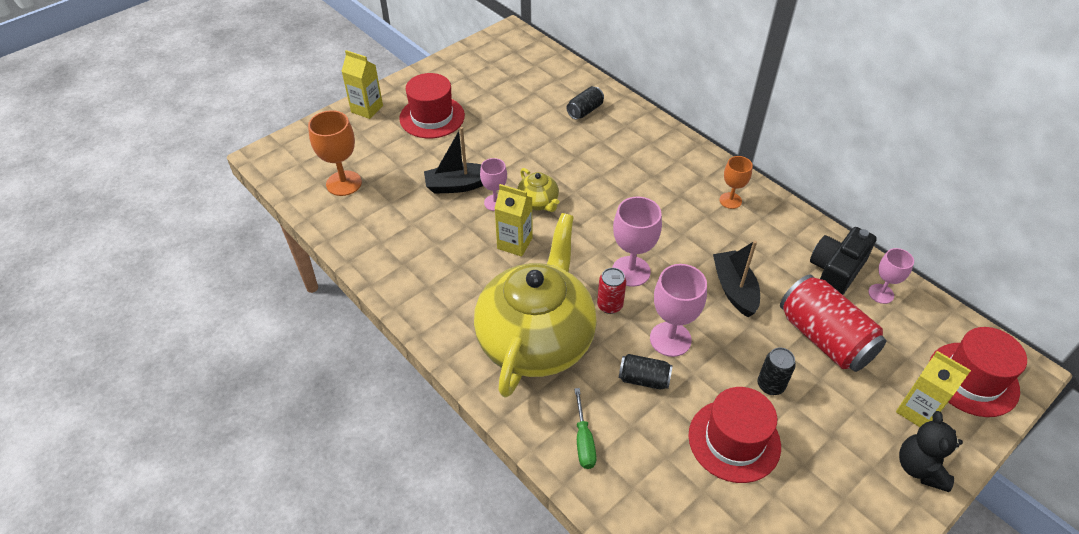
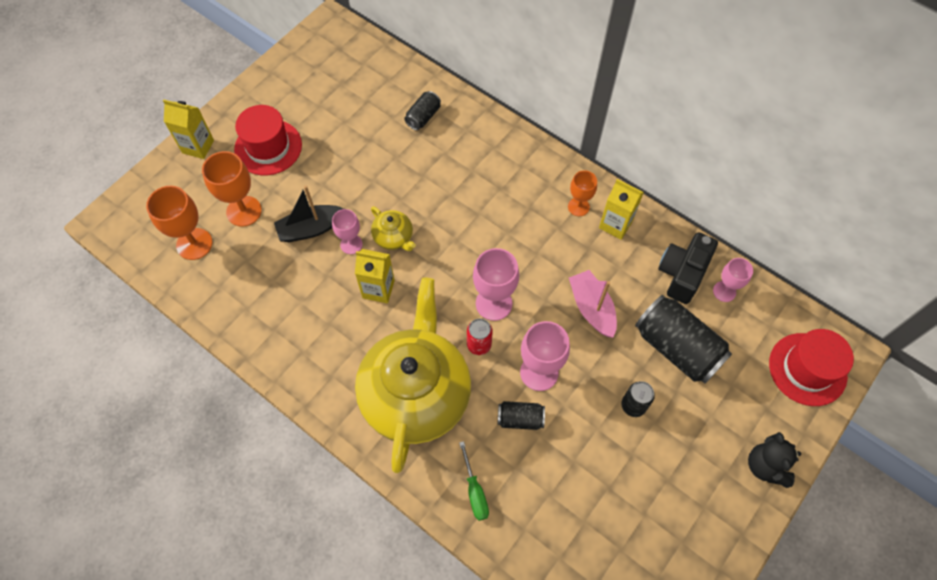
camera: 10 degrees left, 15 degrees up
red hat [688,387,781,483] -> none
black boat [713,241,760,317] -> pink boat [569,270,617,338]
red can [780,274,886,372] -> black can [635,295,732,384]
yellow carton [896,351,971,427] -> yellow carton moved to [599,179,644,240]
none -> orange goblet [202,151,262,227]

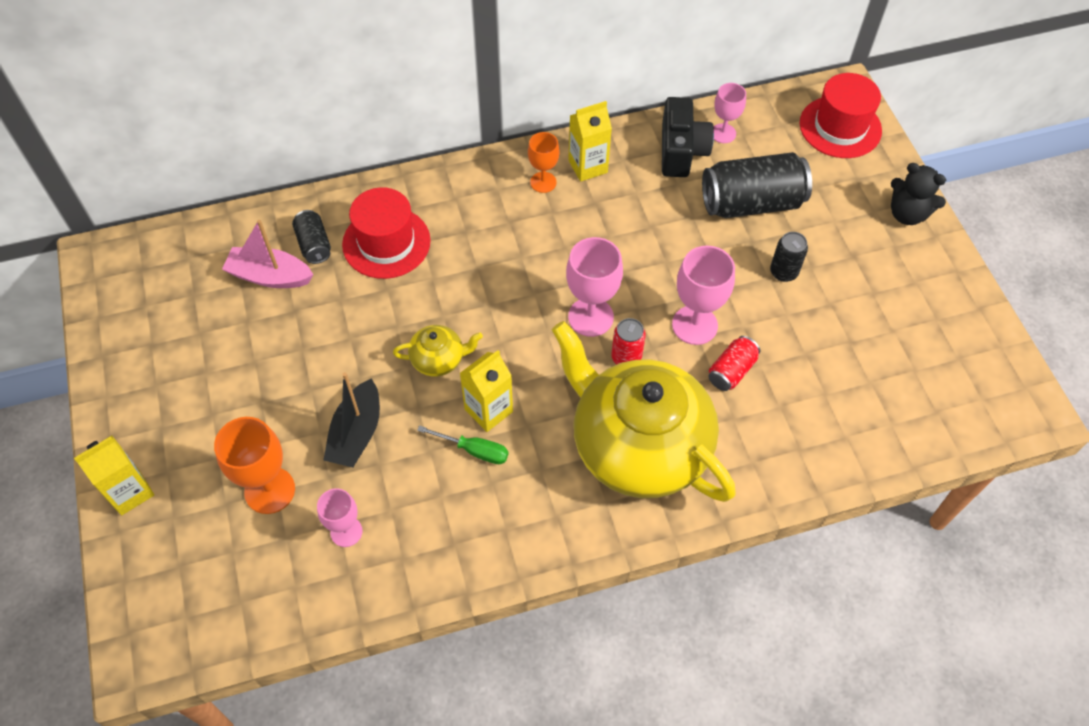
camera: 55 degrees left, 5 degrees down
orange goblet [146,186,213,260] -> none
red hat [234,105,302,175] -> red hat moved to [342,187,431,279]
pink goblet [332,209,363,254] -> pink goblet moved to [317,488,363,547]
green screwdriver [459,441,489,521] -> green screwdriver moved to [417,425,509,464]
black can [498,401,545,430] -> red can [709,336,760,391]
pink boat [569,270,617,338] -> pink boat moved to [222,220,313,288]
black camera [658,232,718,304] -> black camera turned 150 degrees counterclockwise [662,97,714,177]

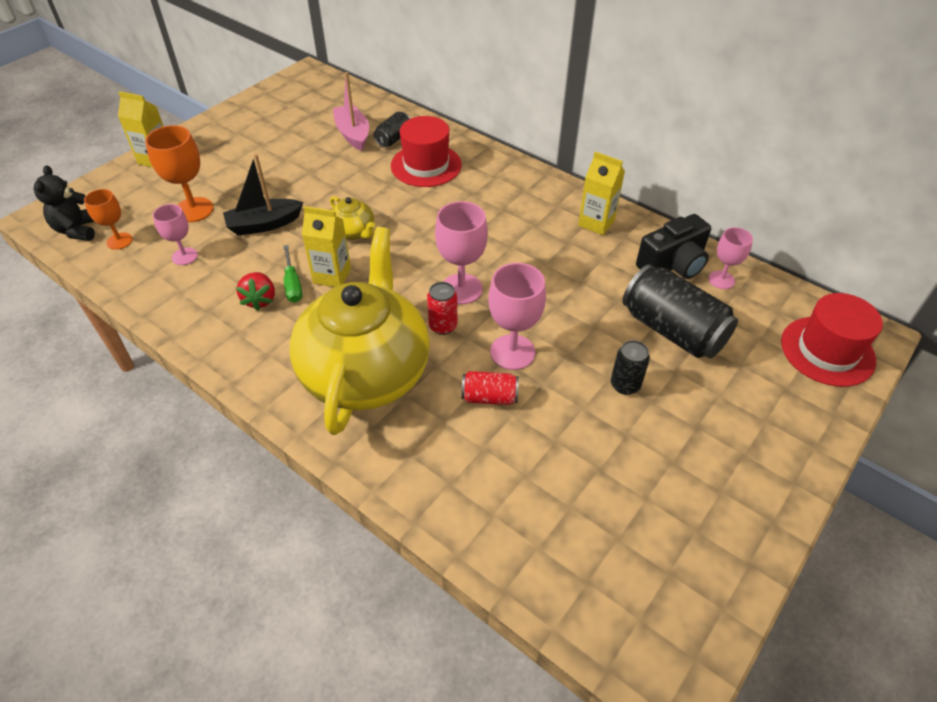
camera: 55 degrees right, 10 degrees down
orange goblet [528,132,560,193] -> orange goblet moved to [84,189,133,250]
black teddy bear [891,163,946,225] -> black teddy bear moved to [33,165,95,241]
none -> red strawberry [236,272,275,311]

